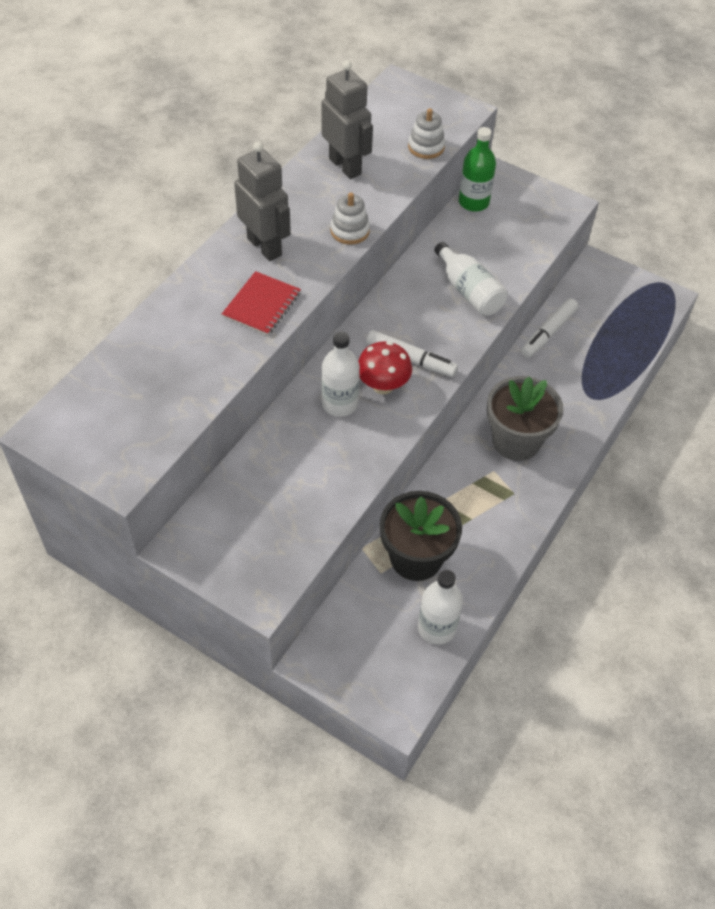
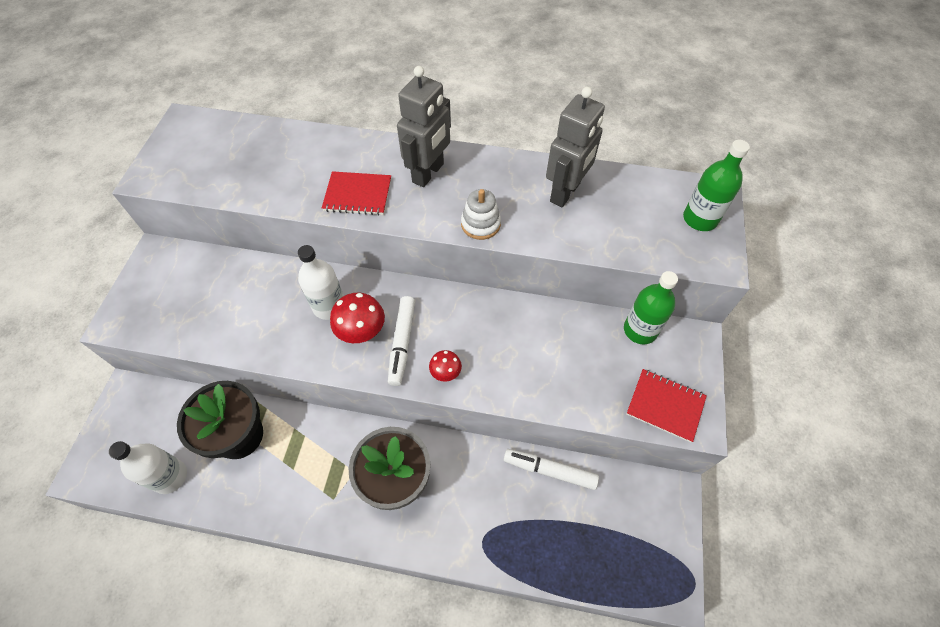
camera: 70 degrees right, 5 degrees up
white stacking toy [408,108,445,159] -> none
white bottle [434,242,507,316] -> none
none -> red mushroom [429,350,462,382]
none -> red notebook [627,369,707,442]
none -> green bottle [683,140,750,231]

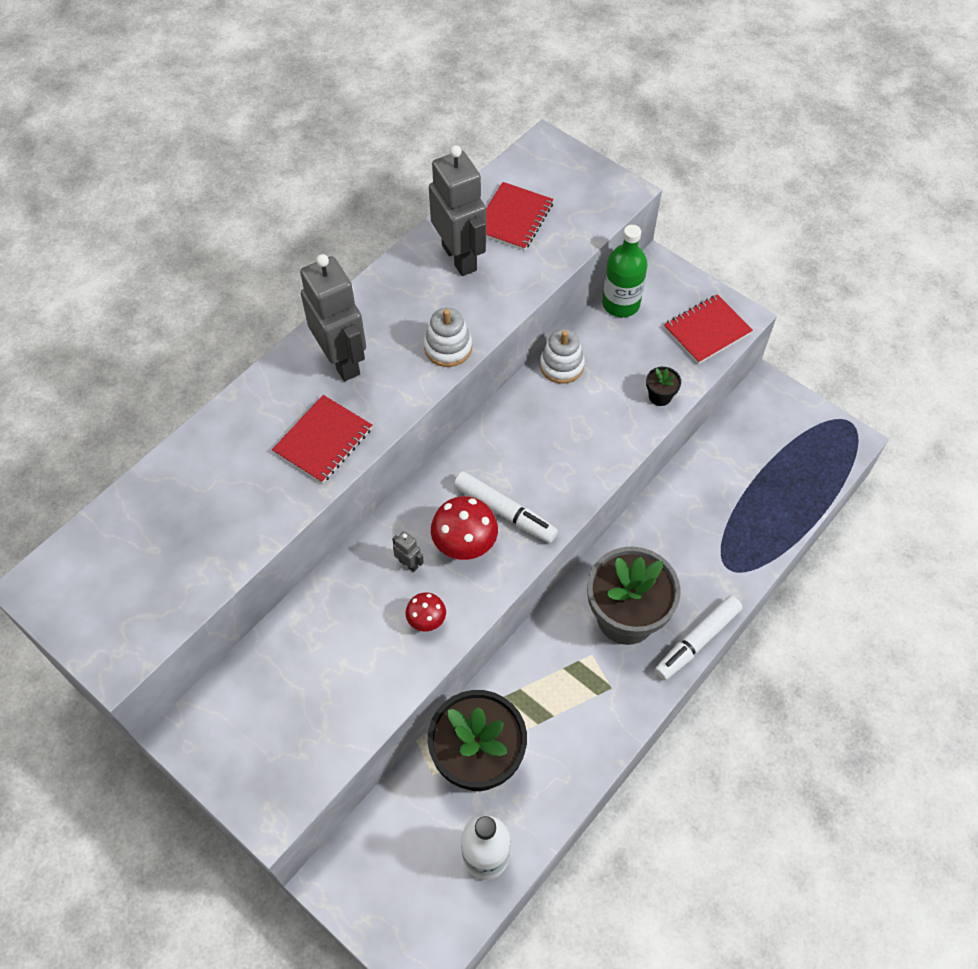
camera: 60 degrees left, 0 degrees up
white bottle [298,245,343,320] -> grey robot [392,531,424,572]
red mushroom [429,350,462,382] -> red mushroom moved to [406,592,446,631]
white marker [503,449,599,490] -> white marker moved to [654,596,742,681]
green bottle [683,140,750,231] -> none
none -> red notebook [486,182,554,251]
none -> white stacking toy [540,329,585,384]
none -> black flower pot [646,367,681,406]

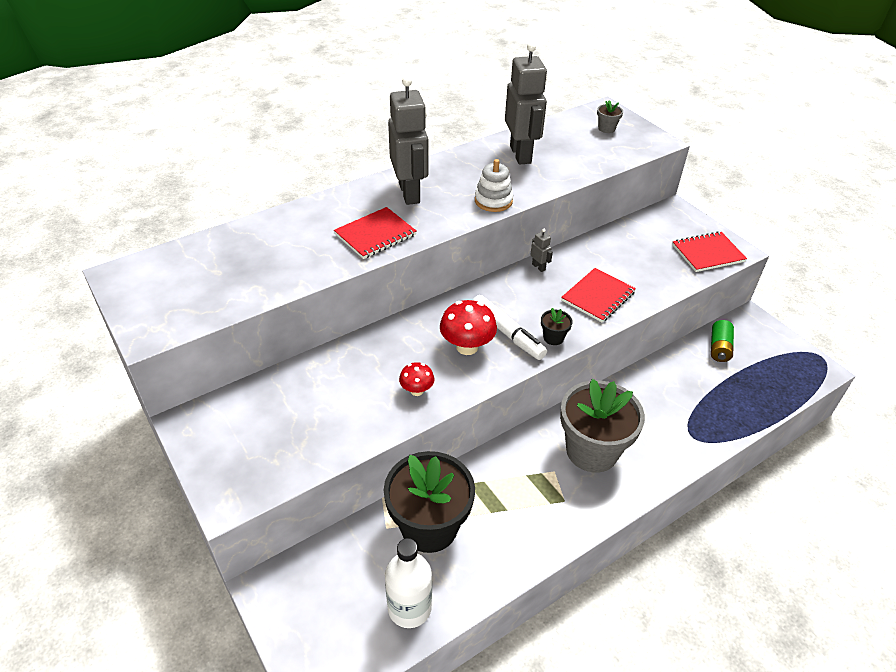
camera: 15 degrees right, 15 degrees down
grey robot [392,531,424,572] -> grey robot moved to [530,229,553,272]
red notebook [486,182,554,251] -> red notebook moved to [561,268,636,322]
white stacking toy [540,329,585,384] -> none
green bottle [602,225,648,317] -> none
black flower pot [646,367,681,406] -> black flower pot moved to [541,308,573,345]
white marker [654,596,742,681] -> none
none -> grey flower pot [597,100,623,133]
none -> green battery [711,320,734,362]

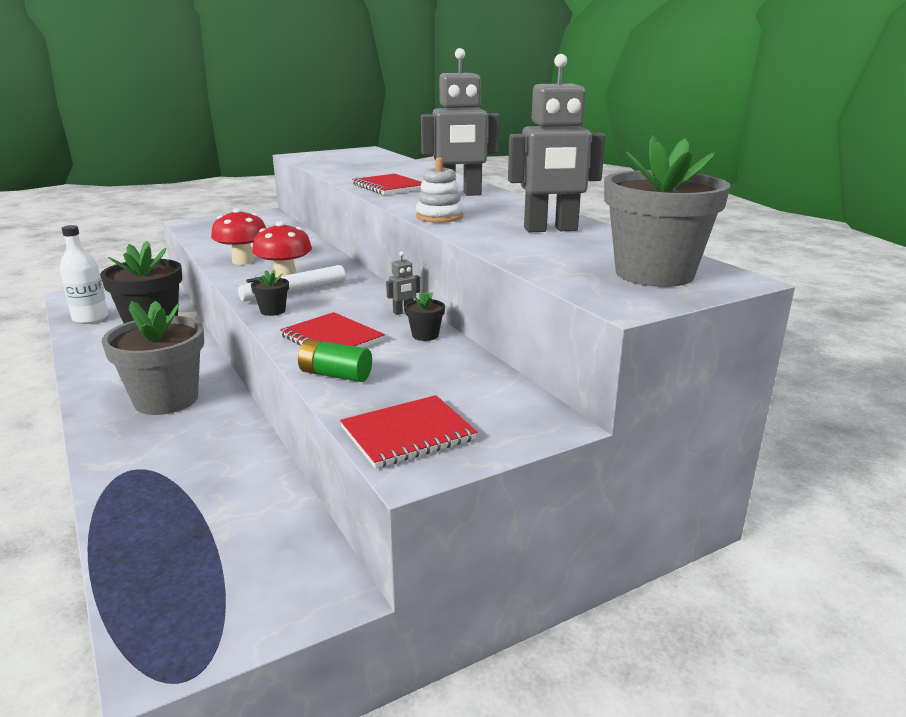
camera: 95 degrees right, 20 degrees down
red mushroom [399,362,434,396] -> red mushroom [211,208,266,265], size x1.71
grey flower pot [597,100,623,133] -> grey flower pot [604,135,731,287], size x2.49
red notebook [672,232,747,272] -> red notebook turned 75 degrees clockwise [340,395,477,468]
green battery [711,320,734,362] -> green battery moved to [298,339,372,382]
none -> black flower pot [405,291,445,341]

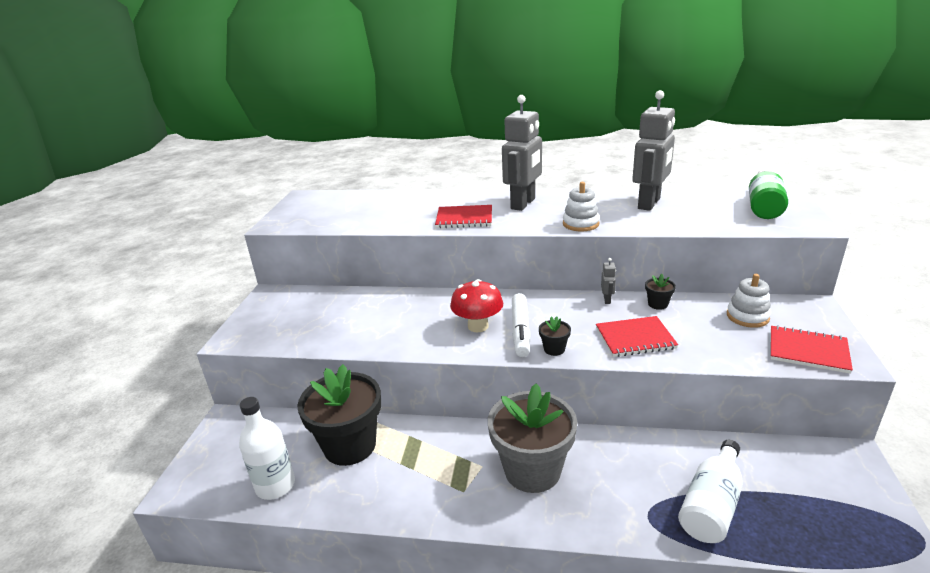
camera: 50 degrees left, 5 degrees up
red mushroom [211,208,266,265] -> none
green battery [298,339,372,382] -> none
red notebook [340,395,477,468] -> red notebook turned 75 degrees counterclockwise [770,325,853,374]
grey flower pot [604,135,731,287] -> green bottle [749,169,788,219]
none -> white bottle [678,440,743,543]
none -> white stacking toy [727,274,771,328]

